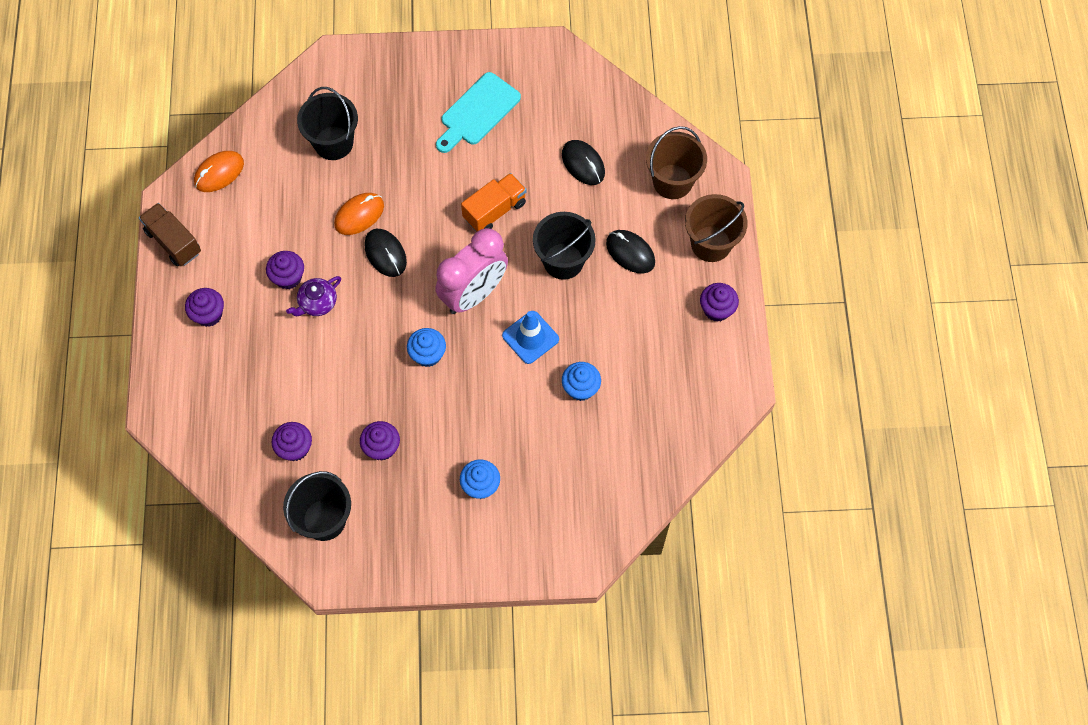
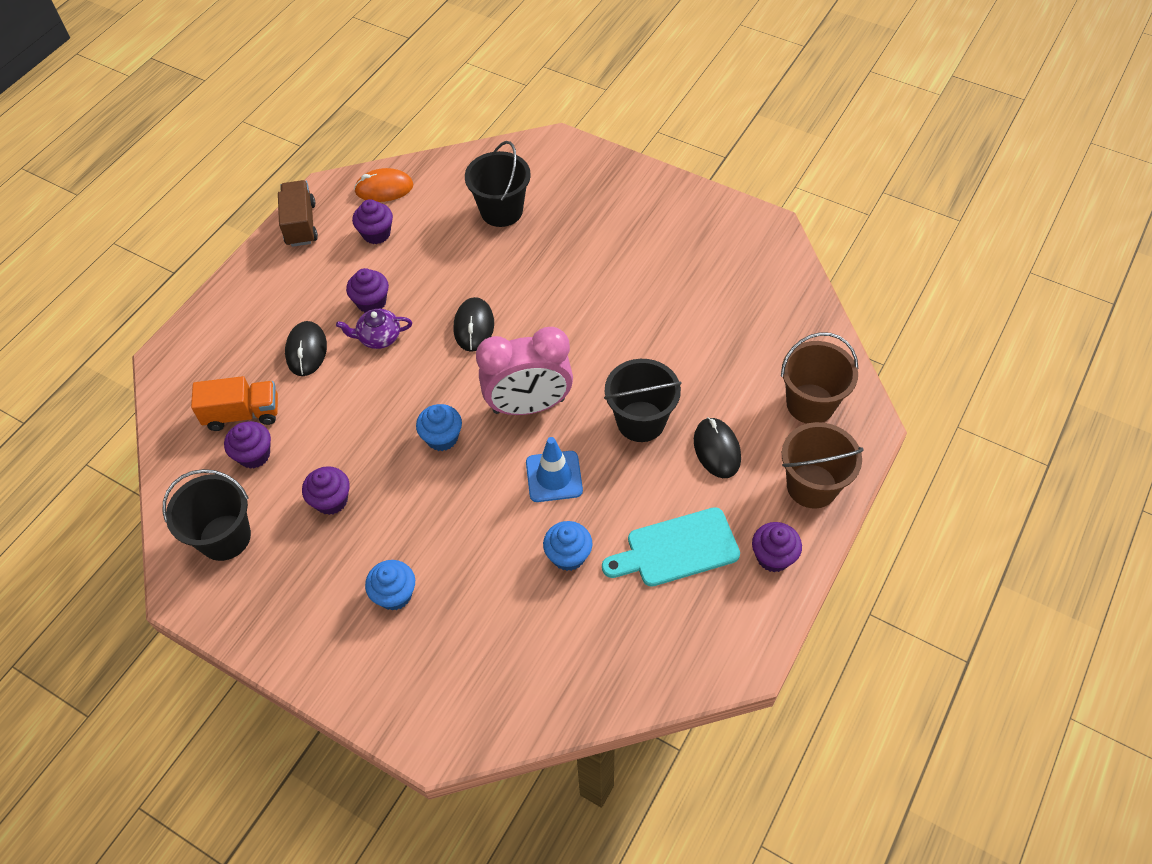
camera: 35 degrees right, 10 degrees down
purple cupcake [185,288,224,327] -> purple cupcake moved to [352,199,393,244]
orange mouse [334,193,384,235] -> none
turquoise cutting board [436,72,521,153] -> turquoise cutting board moved to [602,507,740,587]
orange truck [461,173,527,232] -> orange truck moved to [191,376,278,431]
black mouse [562,140,605,185] -> black mouse moved to [285,321,327,376]

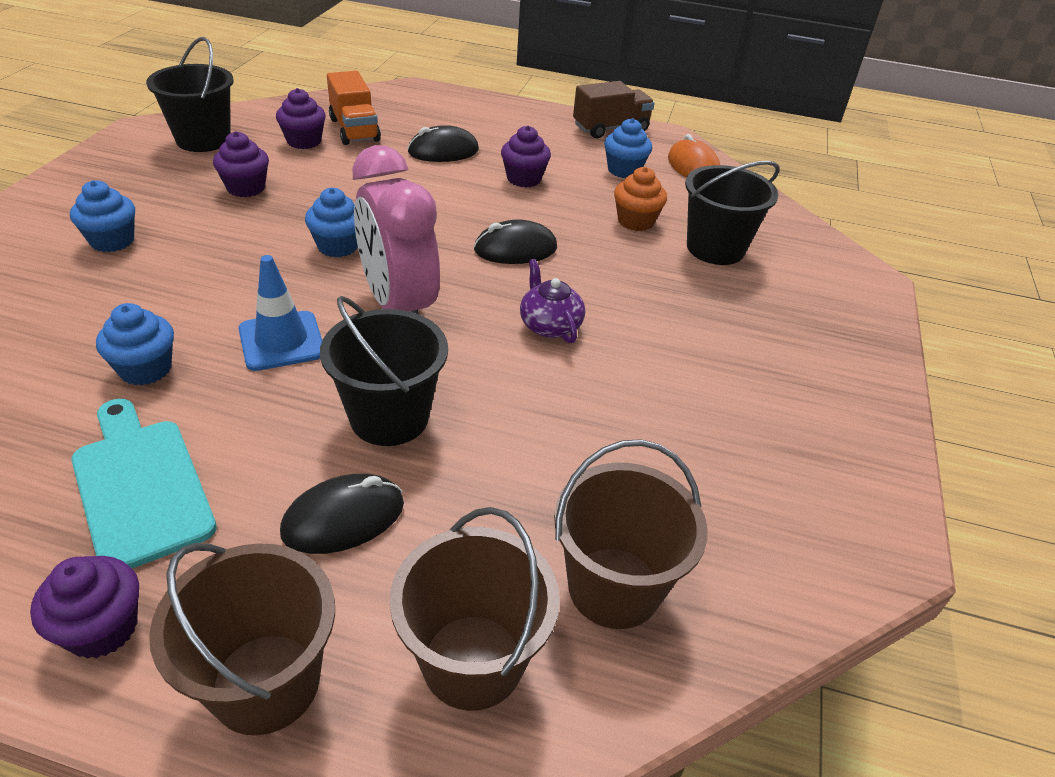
camera: 70 degrees right, 15 degrees down
purple teapot [336,309,412,349] -> purple teapot moved to [520,259,585,343]
purple cupcake [352,199,393,244] -> blue cupcake [604,118,652,178]
none -> brown bucket [554,439,708,629]
none -> orange cupcake [614,167,667,231]

